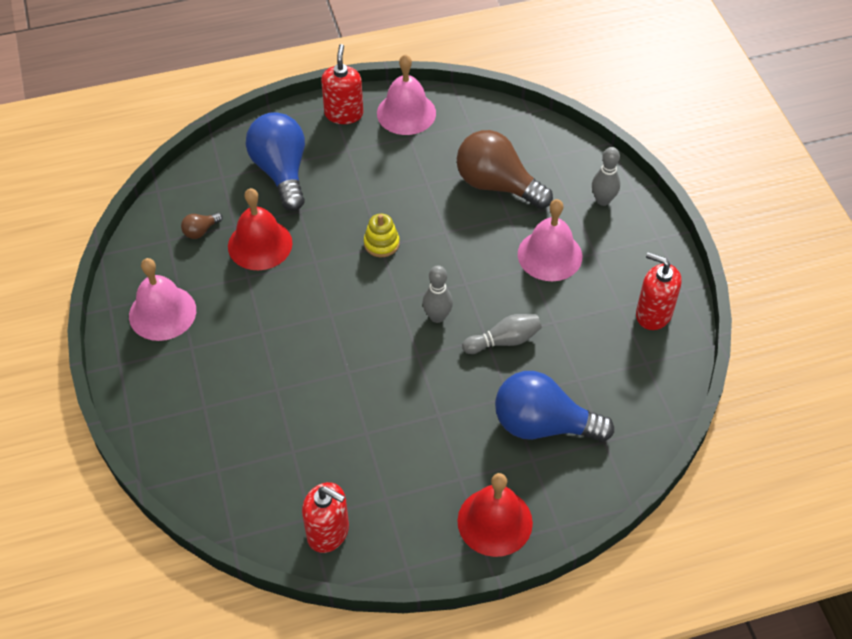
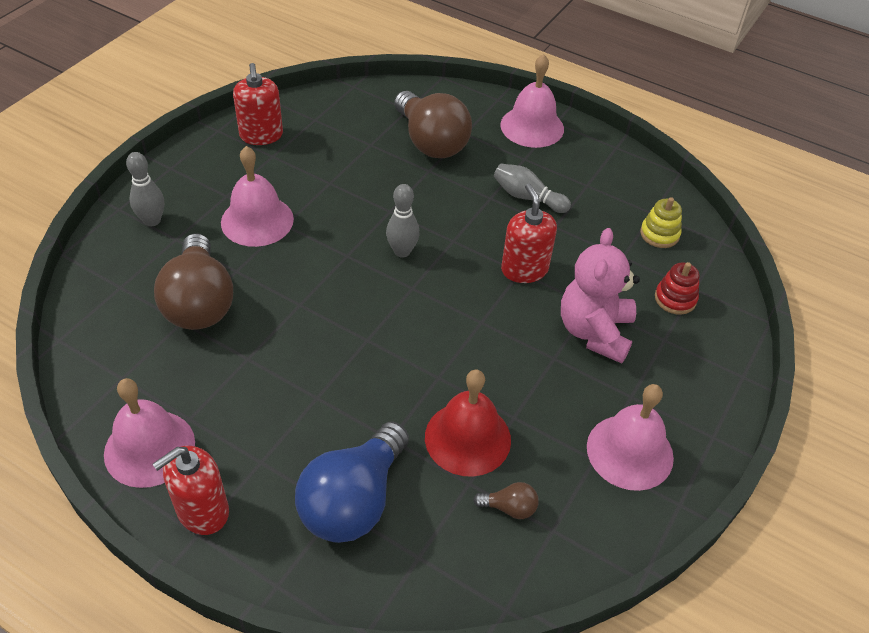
camera: 135 degrees left, 5 degrees down
red soap dispenser [302,482,349,553] -> red soap dispenser moved to [501,184,557,283]
yellow stacking toy [364,214,400,257] -> yellow stacking toy moved to [640,197,682,248]
red bell [457,473,533,557] -> pink bell [500,54,564,148]
grey bowling pin [462,314,542,354] -> grey bowling pin moved to [494,164,571,213]
blue light bulb [495,371,614,442] -> brown light bulb [394,91,472,158]
none -> pink teddy bear [561,228,640,363]
none -> red stacking toy [655,262,700,315]

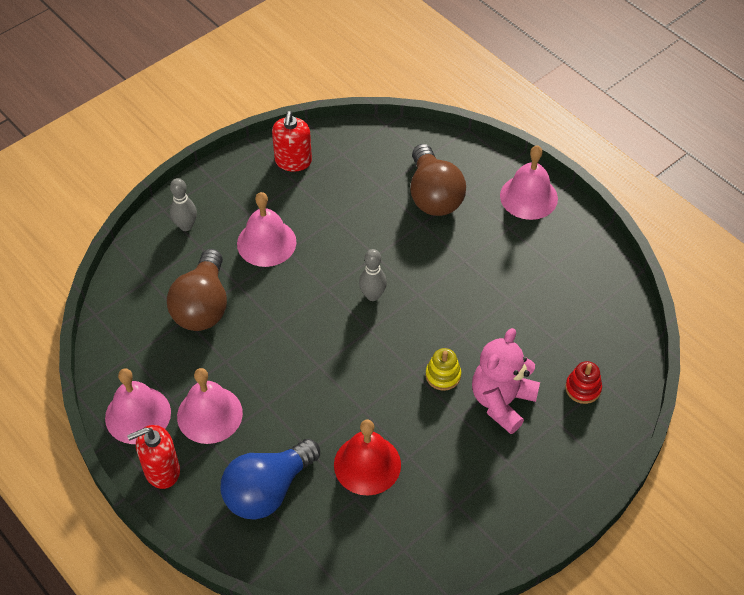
camera: 20 degrees right, 5 degrees up
brown light bulb [473,482,539,519] -> none
grey bowling pin [494,164,571,213] -> none
red soap dispenser [501,184,557,283] -> none
pink bell [587,384,674,491] -> pink bell moved to [177,368,243,444]
yellow stacking toy [640,197,682,248] -> yellow stacking toy moved to [426,348,461,391]

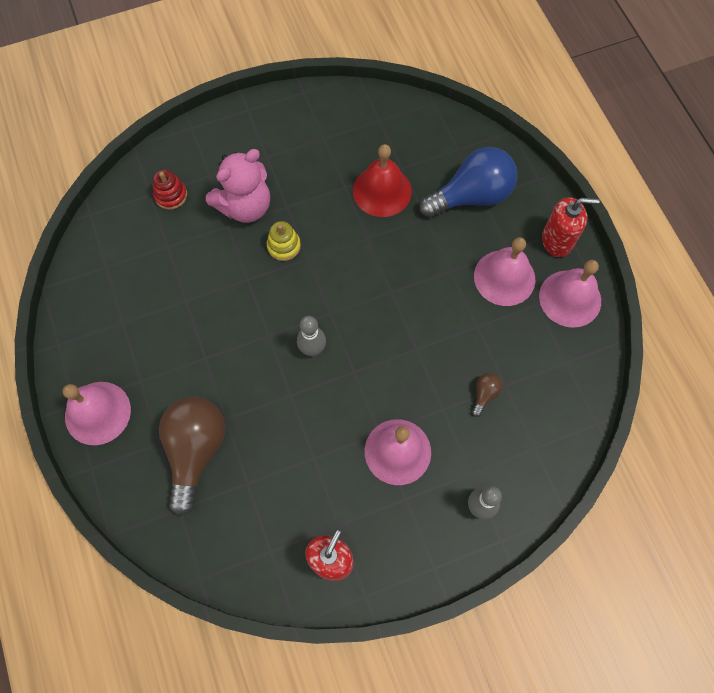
camera: 160 degrees left, 15 degrees up
brown light bulb [167,249,227,331] -> brown light bulb [472,373,502,417], size x0.42

